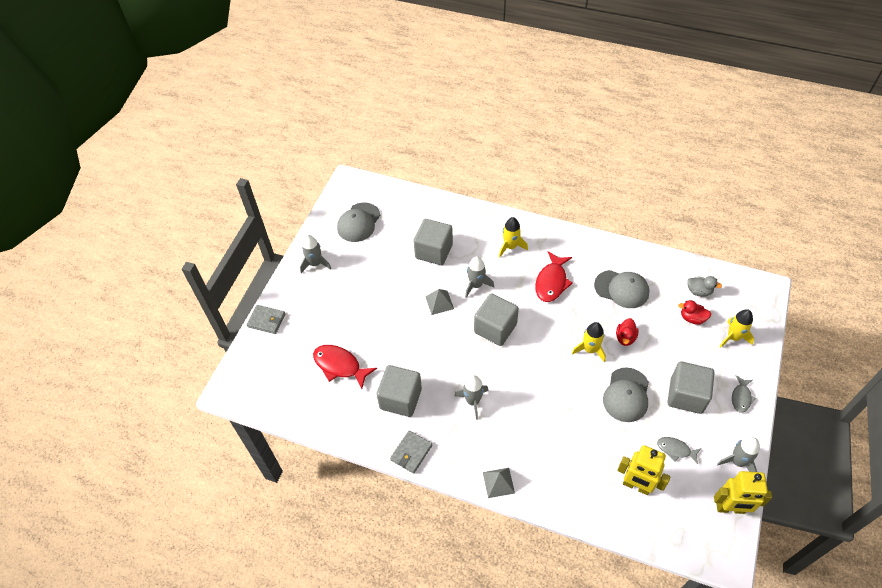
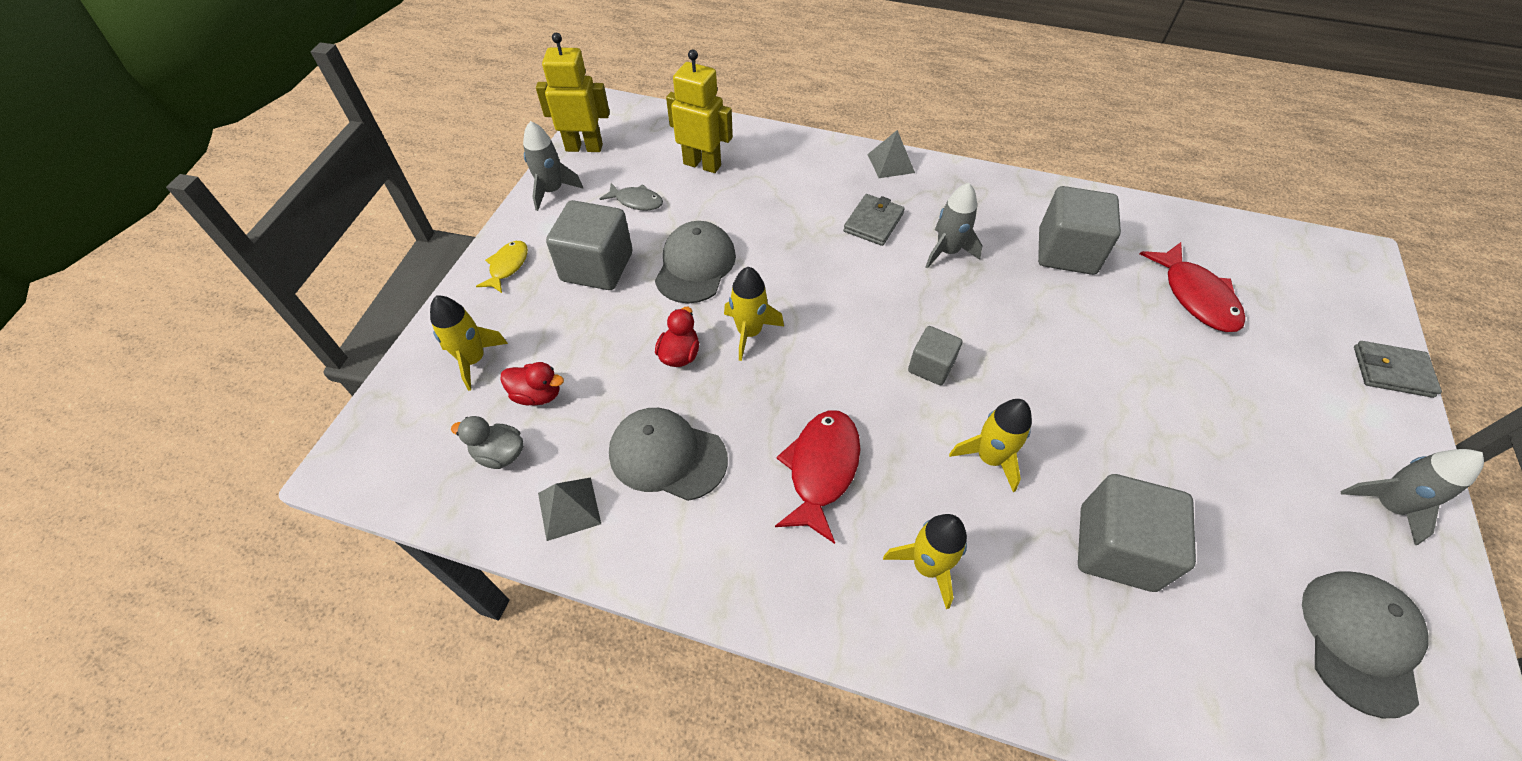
camera: 175 degrees right, 0 degrees up
red fish [313,345,377,389] -> red fish turned 45 degrees clockwise [1140,242,1245,332]
grey wallet [390,430,432,474] -> grey wallet moved to [843,194,905,246]
grey pyramid [425,289,454,315] -> grey pyramid moved to [538,477,601,541]
grey rocket [465,256,494,298] -> yellow rocket [949,399,1032,492]
grey cube [474,293,519,346] -> grey cube [908,326,962,385], size x0.57
grey fish [732,375,756,413] -> yellow fish [476,241,528,293]

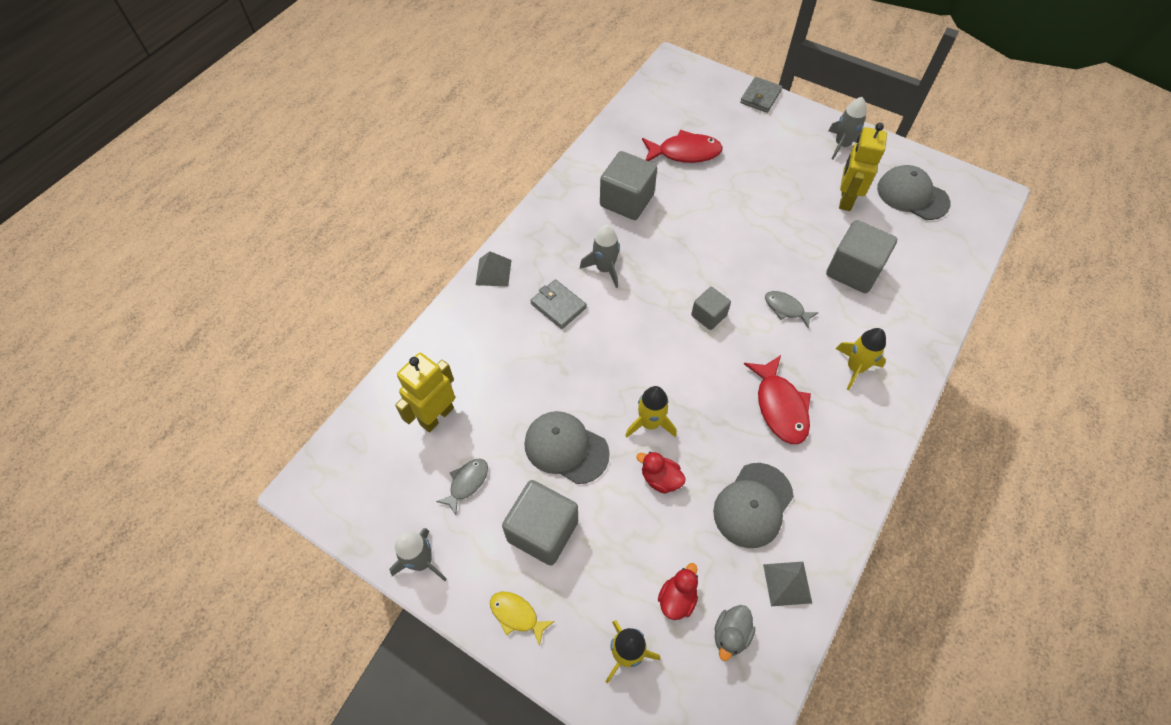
camera: 75 degrees left, 5 degrees up
yellow robot [536,33,610,152] -> yellow robot moved to [839,123,887,211]
red fish [775,410,861,544] -> red fish turned 135 degrees counterclockwise [744,355,811,444]
yellow rocket [949,399,1032,492] -> grey fish [765,291,819,328]

